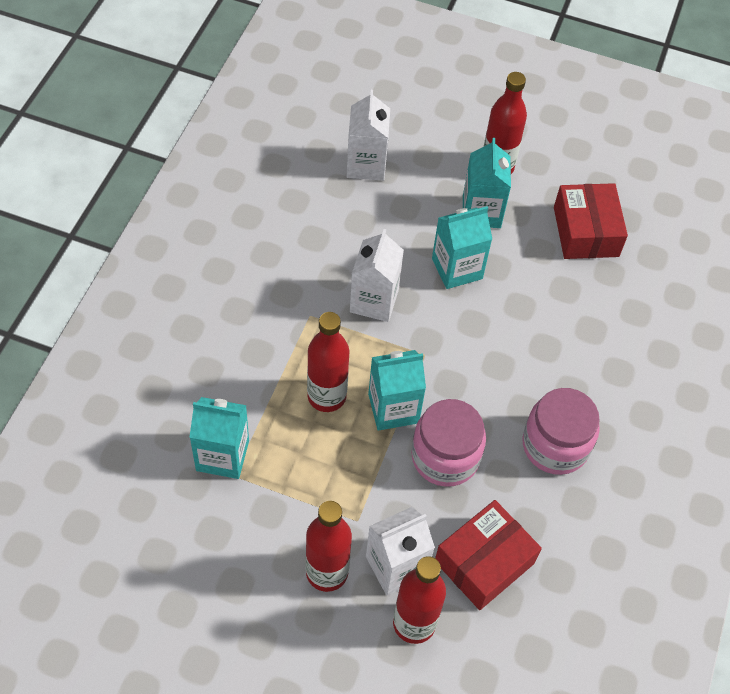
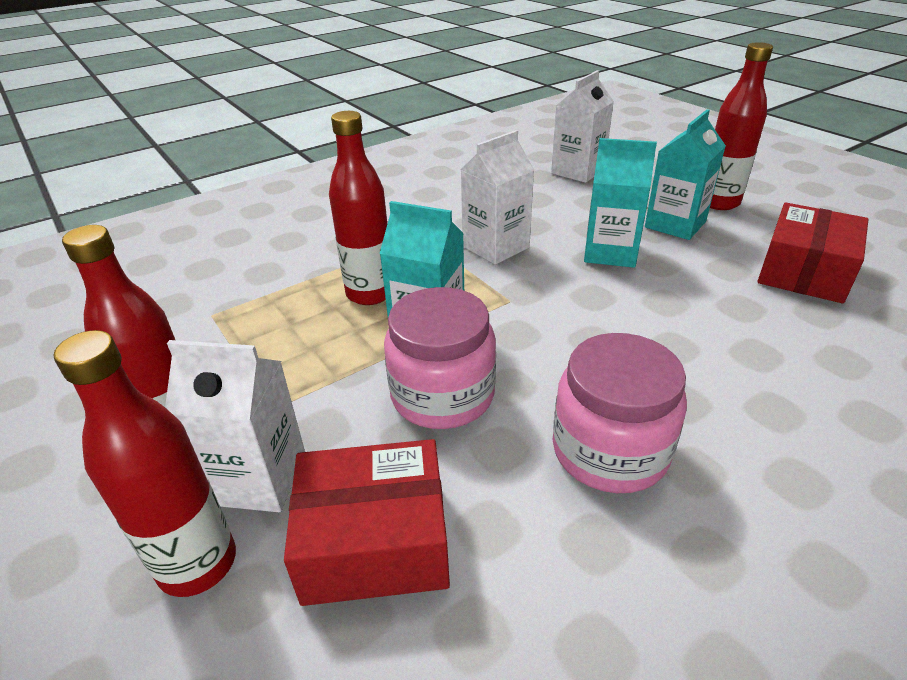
camera: 40 degrees right, 20 degrees down
turquoise carton [189,397,249,479] -> none

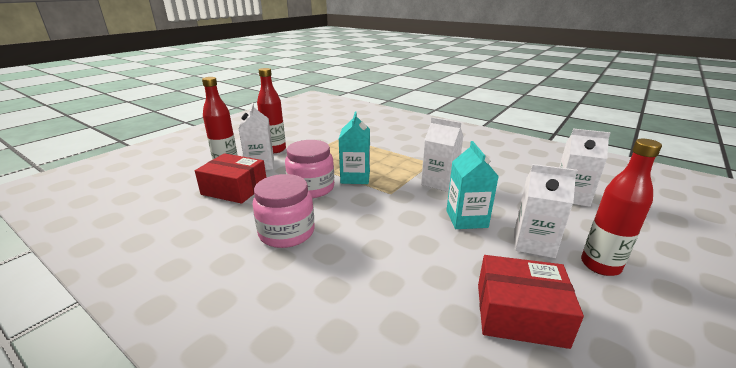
camera: 70 degrees right, 10 degrees down
red box [284,439,450,606] -> red box turned 45 degrees counterclockwise [195,153,266,204]
red bottle [329,111,387,305] -> none
turquoise carton [645,109,726,240] -> white carton [514,164,578,258]

